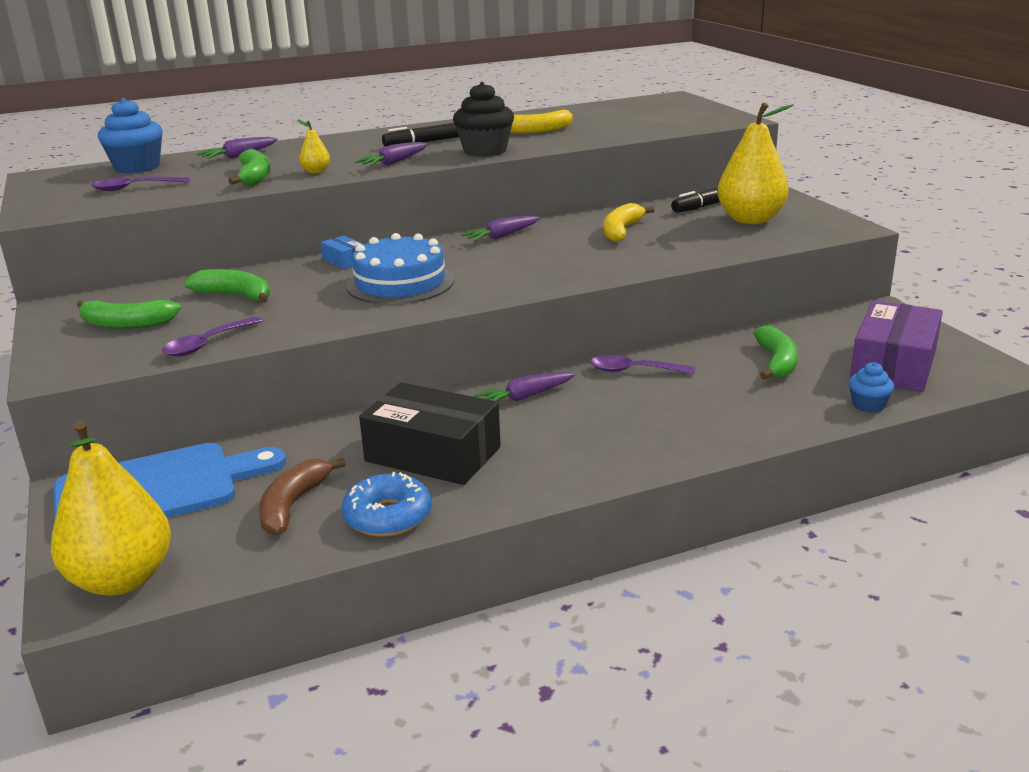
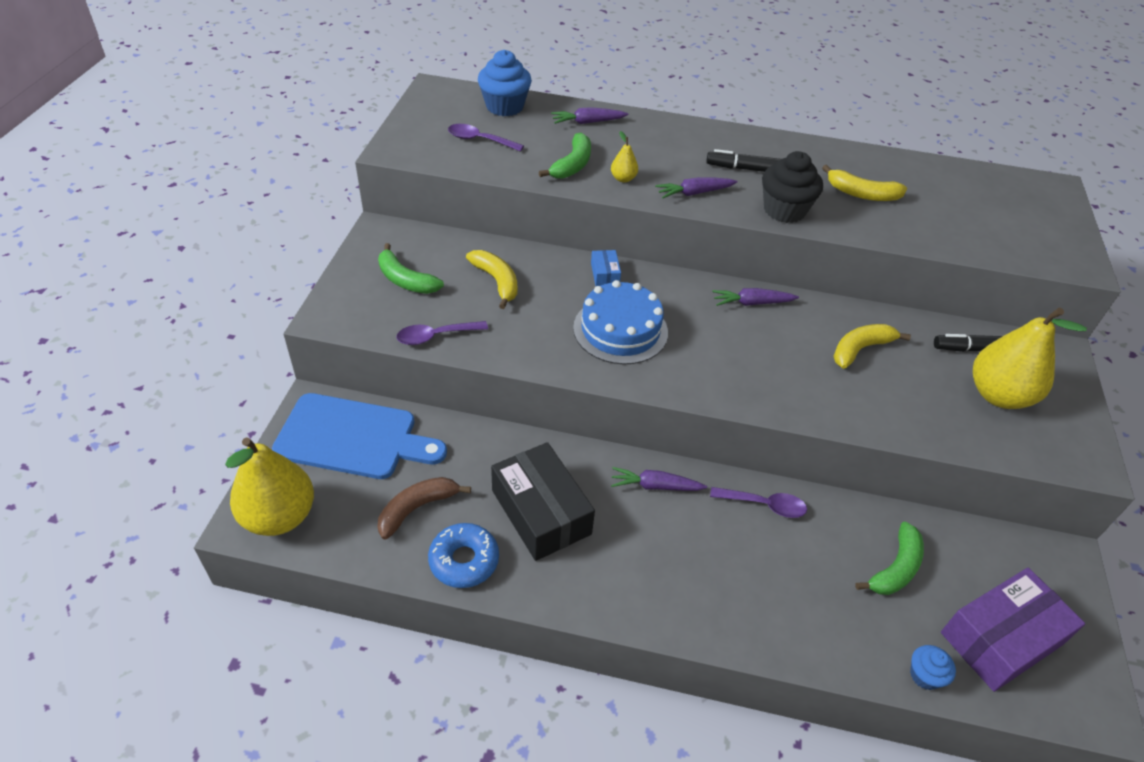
camera: 30 degrees right, 20 degrees up
green banana [184,269,270,303] -> yellow banana [466,250,517,309]
purple spoon [590,355,695,374] -> purple spoon turned 150 degrees clockwise [710,487,807,518]

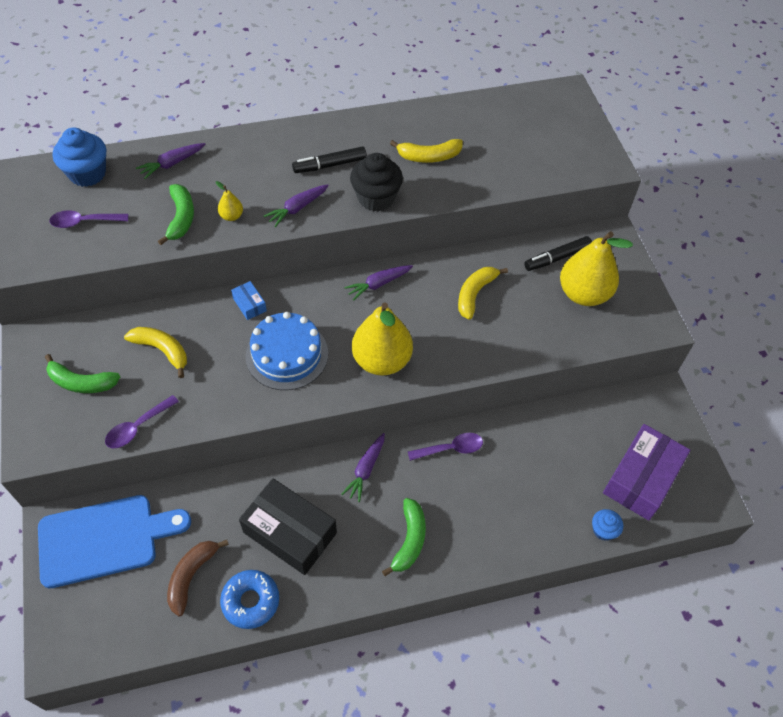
camera: 25 degrees left, 10 degrees up
yellow pear [225,437,314,536] -> yellow pear moved to [352,303,413,376]
purple carrot [611,467,707,491] -> purple carrot turned 45 degrees counterclockwise [342,433,385,502]
green banana [855,522,924,595] -> green banana moved to [382,498,426,576]

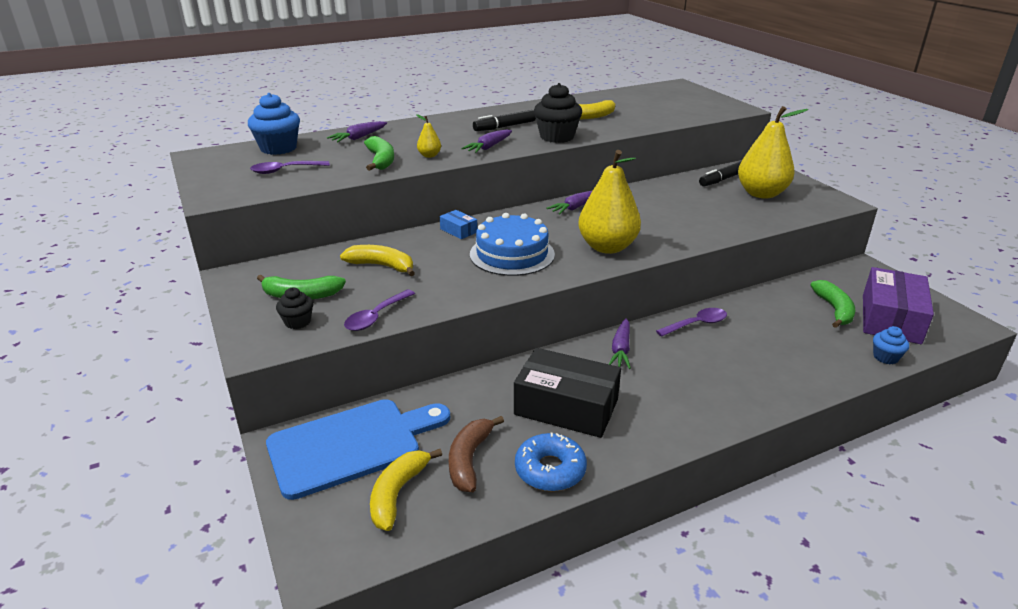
camera: 10 degrees left, 25 degrees down
green banana [382,498,426,576] -> green banana moved to [810,280,855,328]
yellow banana [458,267,508,320] -> yellow banana moved to [370,449,442,531]
none -> black cupcake [276,287,313,329]

